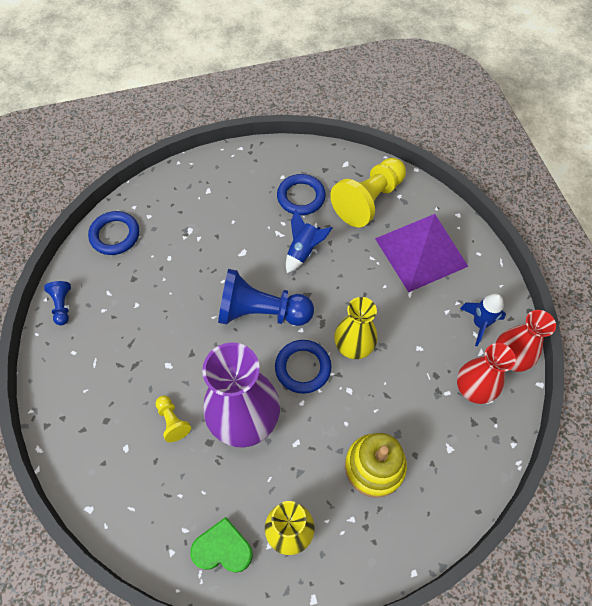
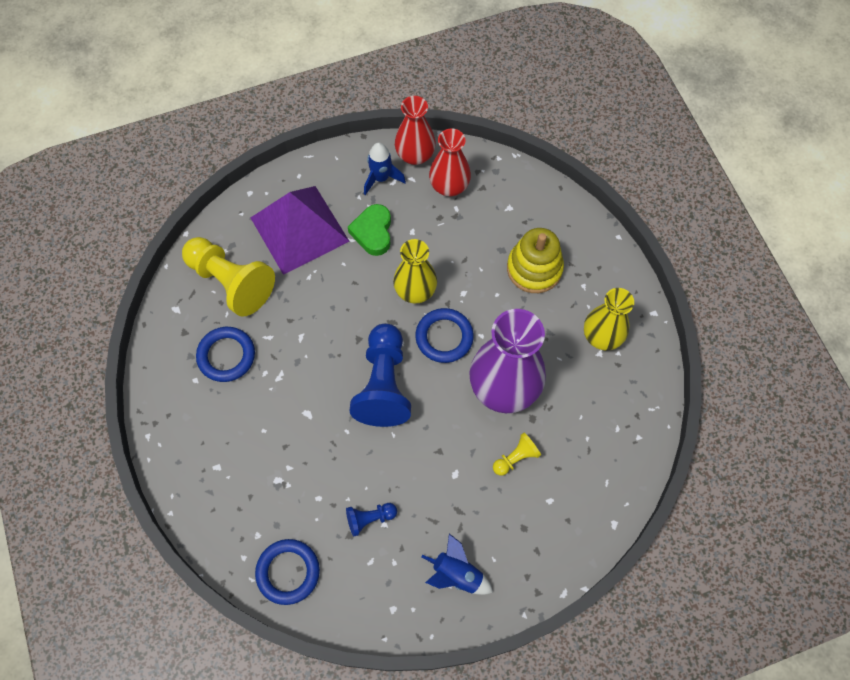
camera: 95 degrees left, 5 degrees up
blue pawn [44,281,71,325] -> blue pawn moved to [346,503,397,537]
green heart [190,517,253,573] -> green heart moved to [348,204,391,256]
blue rocket [286,210,332,273] -> blue rocket moved to [422,534,493,595]

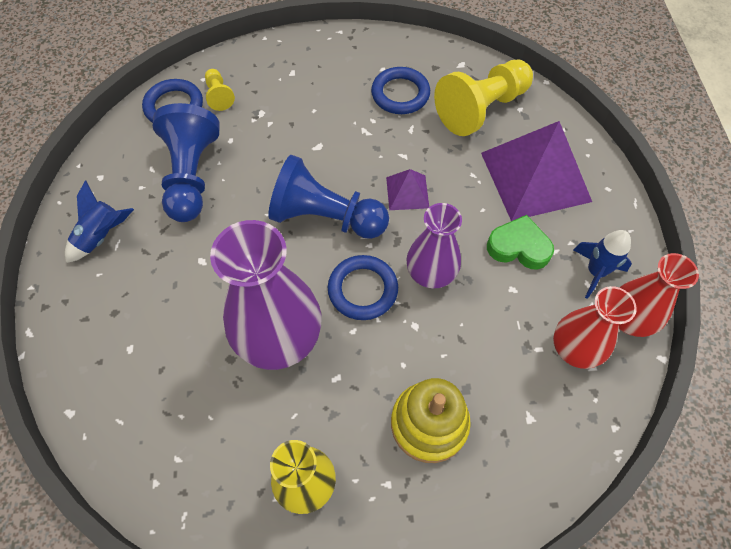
camera: 105 degrees right, 5 degrees down
blue pawn [346,503,397,537] -> blue pawn [153,103,220,222], size x2.15
yellow vase [393,239,437,303] -> purple vase [406,203,462,288]
yellow pawn [493,432,541,476] -> yellow pawn moved to [205,69,235,111]
none -> purple pyramid [386,169,429,210]

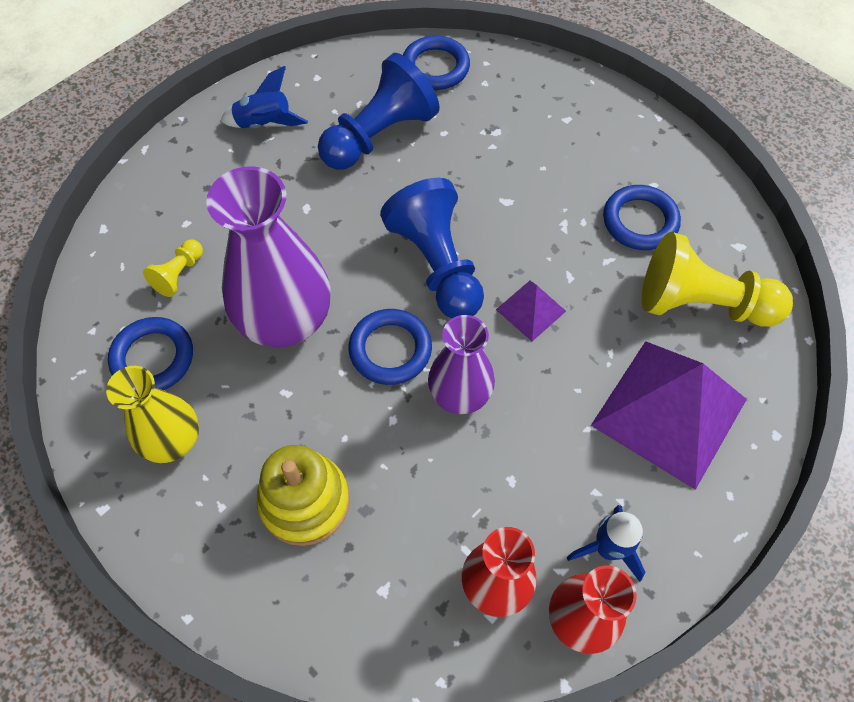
camera: 50 degrees right, 0 degrees up
yellow pawn [205,69,235,111] -> yellow pawn moved to [143,240,203,297]
green heart [487,215,554,269] -> none
none -> blue ring [108,317,193,390]

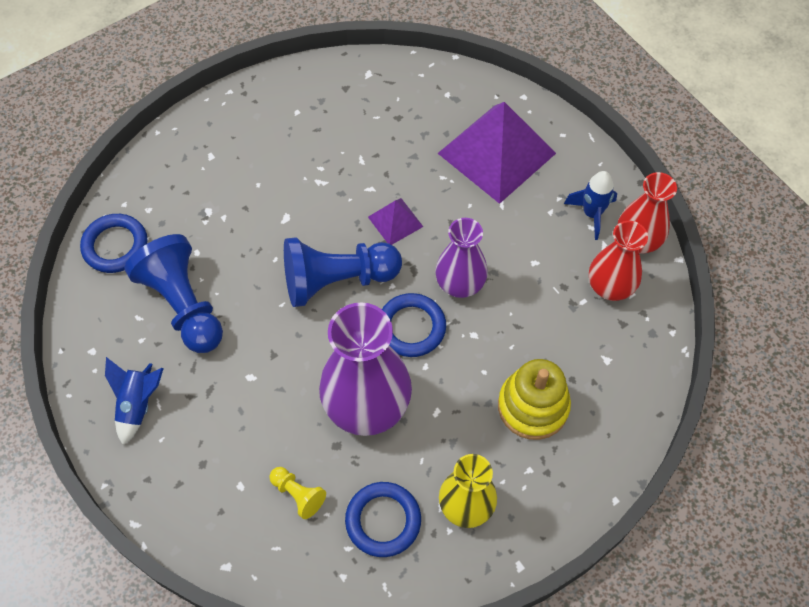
camera: 80 degrees left, 0 degrees up
blue ring [603,185,681,250] -> none
yellow pawn [642,232,793,327] -> none

